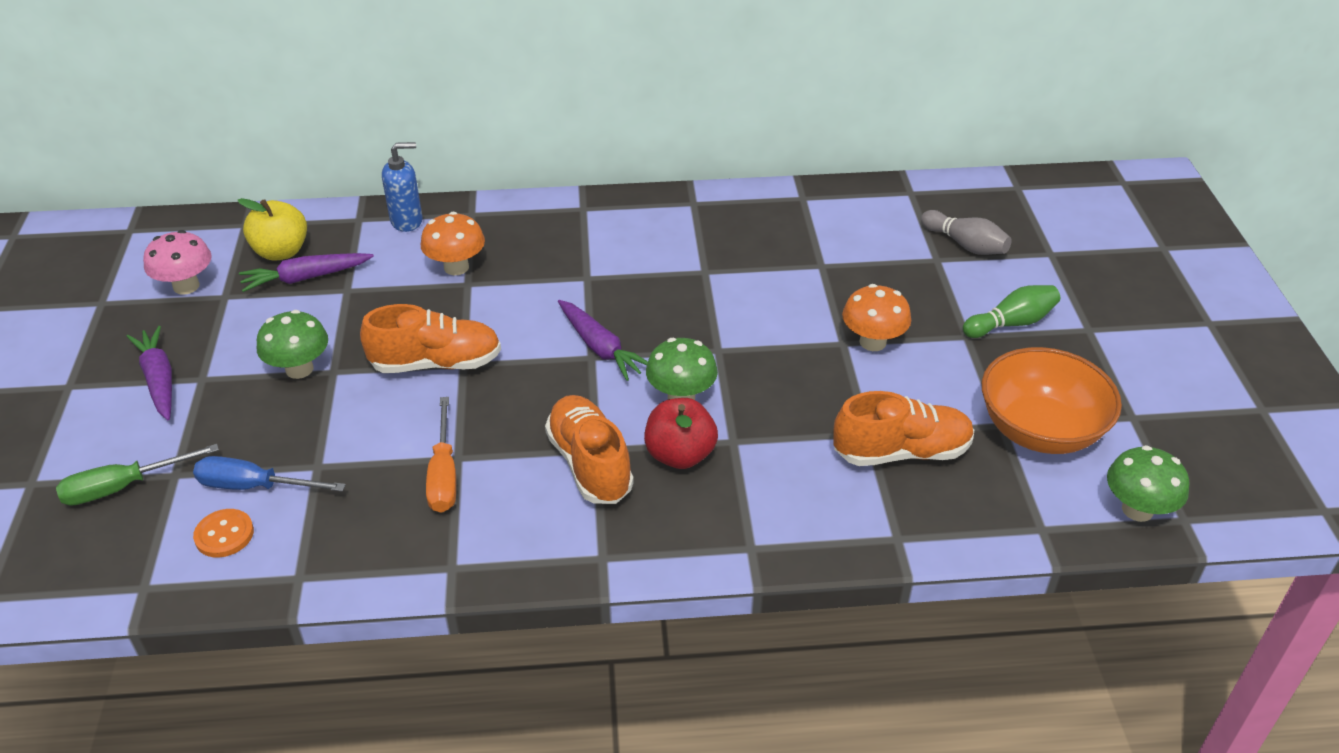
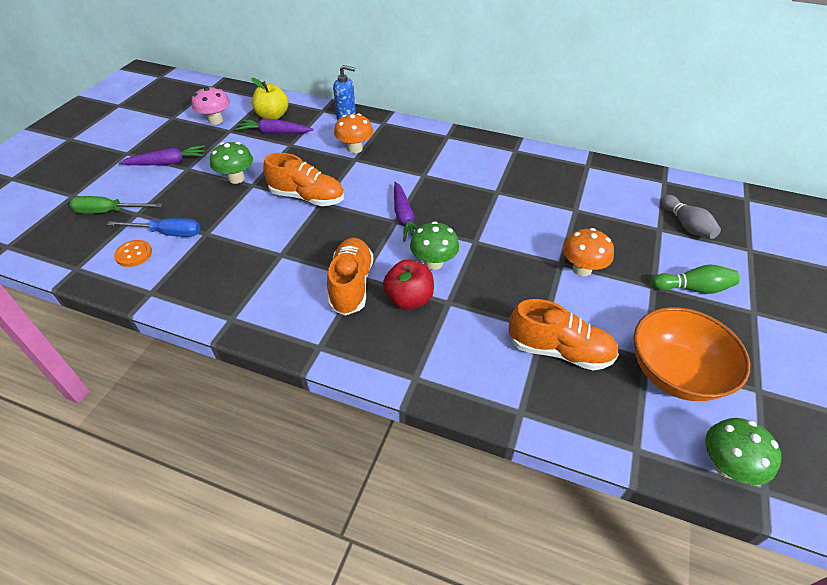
camera: 25 degrees right, 5 degrees up
purple carrot [126,326,172,420] -> purple carrot turned 75 degrees clockwise [119,145,205,165]
blue screwdriver [193,456,346,492] -> blue screwdriver turned 150 degrees clockwise [107,218,200,237]
orange screwdriver [426,397,456,513] -> none

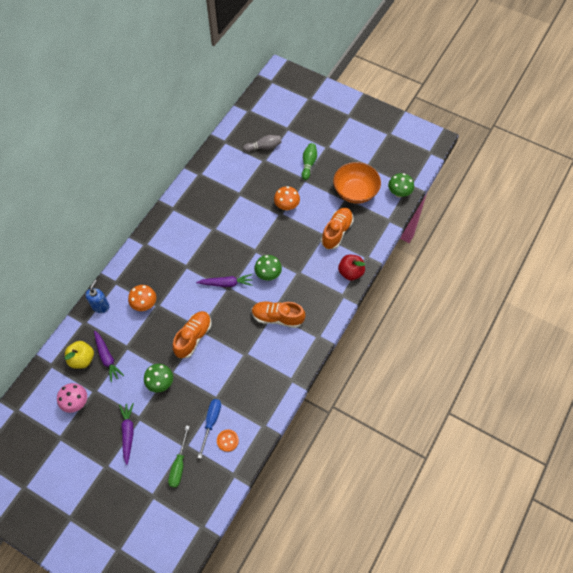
camera: 80 degrees left, 15 degrees up
purple carrot [236,118,314,134] -> purple carrot turned 45 degrees counterclockwise [94,331,124,382]
red apple [383,260,434,309] -> red apple moved to [338,255,365,281]

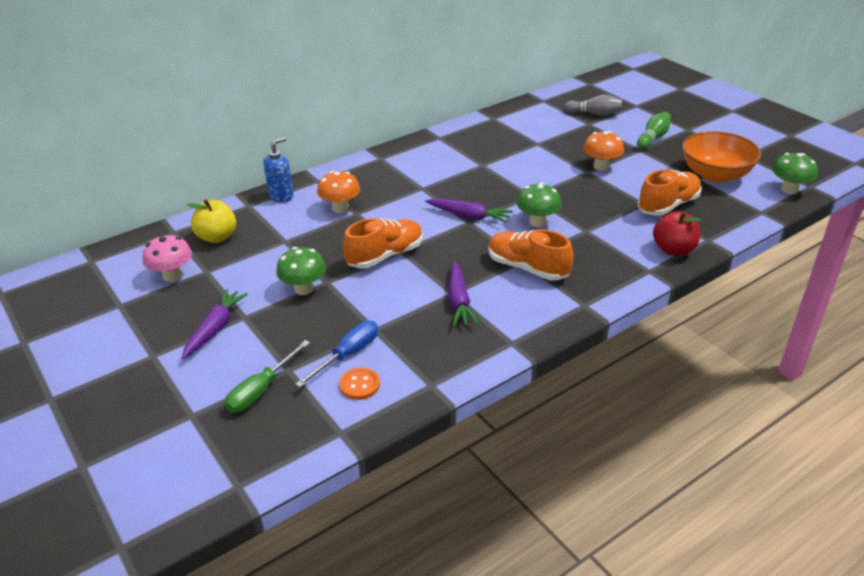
camera: 25 degrees right, 25 degrees down
purple carrot [94,331,124,382] -> purple carrot moved to [448,261,479,327]

